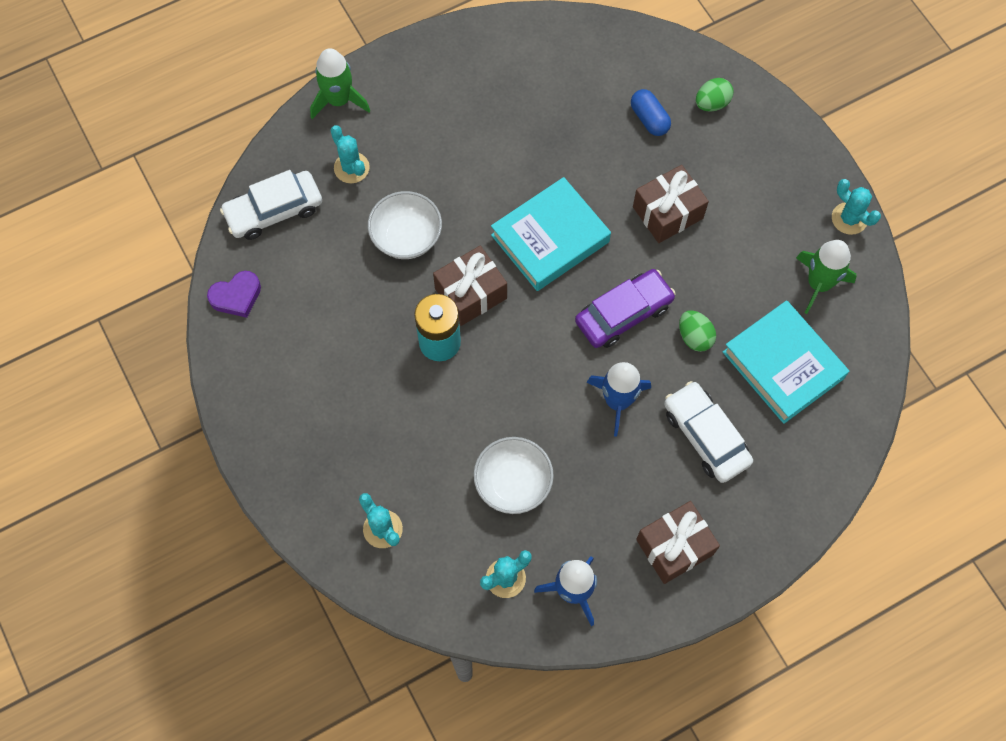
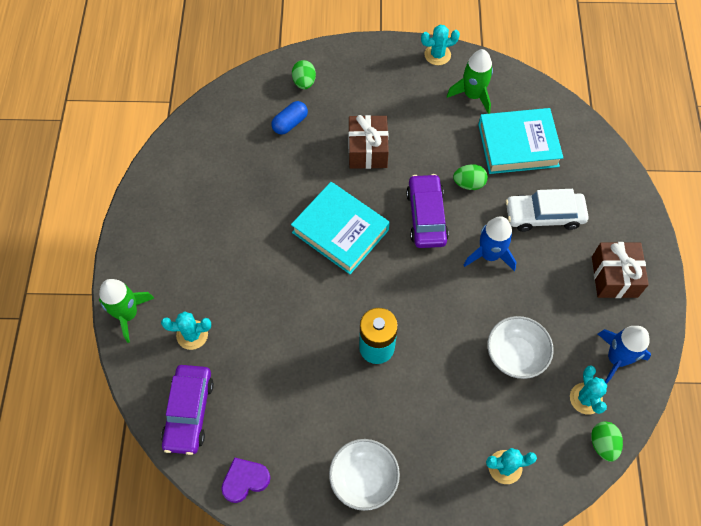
camera: 60 degrees left, 5 degrees down
purple heart [207,271,261,318] -> purple heart turned 120 degrees counterclockwise [221,457,271,503]
white car [220,170,322,240] -> purple car [161,365,214,455]
white bowl [368,191,442,259] -> white bowl moved to [329,439,400,511]
brown gift [433,246,507,326] -> none
turquoise book [491,177,611,291] -> turquoise book turned 45 degrees counterclockwise [291,182,390,274]
blue capsule [631,89,671,136] -> blue capsule turned 45 degrees counterclockwise [271,101,308,135]
none -> green egg [591,421,623,462]

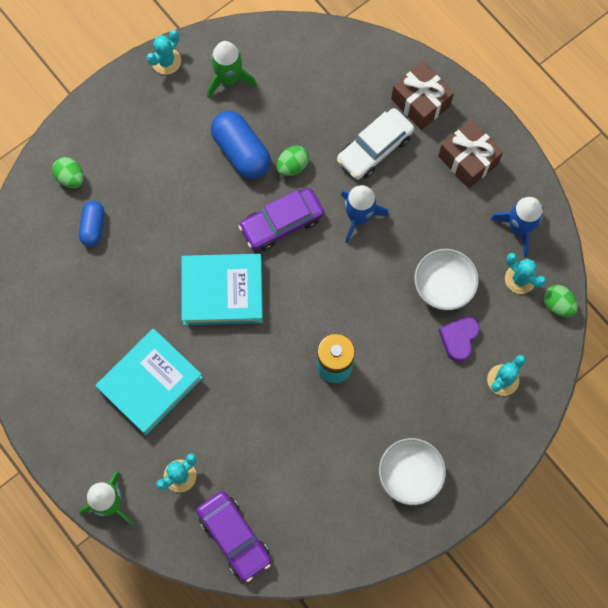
camera: 40 degrees left, 10 degrees up
purple heart [221,457,271,503] -> purple heart moved to [439,317,480,362]
brown gift [349,115,389,169] -> brown gift moved to [391,62,454,130]
purple car [406,174,449,248] -> purple car turned 75 degrees counterclockwise [238,188,324,251]
turquoise book [478,108,563,174] -> turquoise book moved to [96,329,203,435]
none -> blue capsule [211,111,271,179]

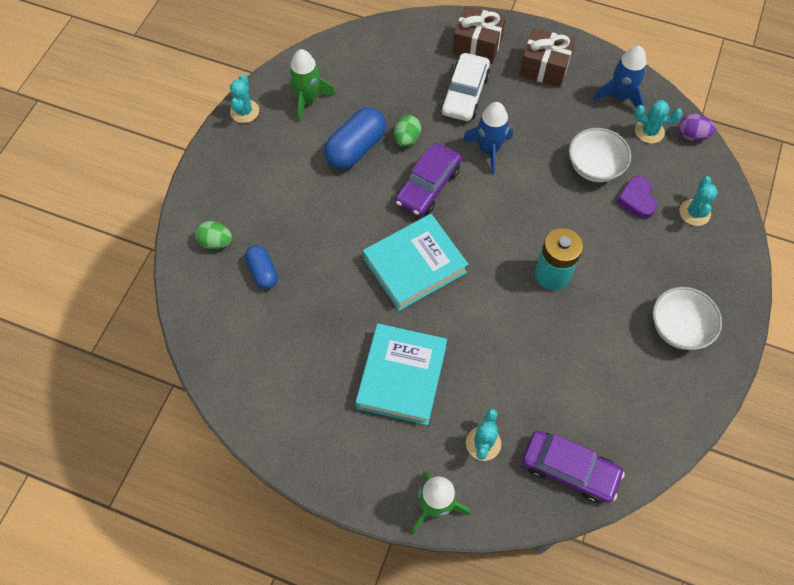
camera: 30 degrees left, 10 degrees down
blue capsule [211,111,271,179] -> blue capsule turned 75 degrees counterclockwise [324,107,386,170]
green egg [544,285,578,317] -> purple egg [679,114,716,141]

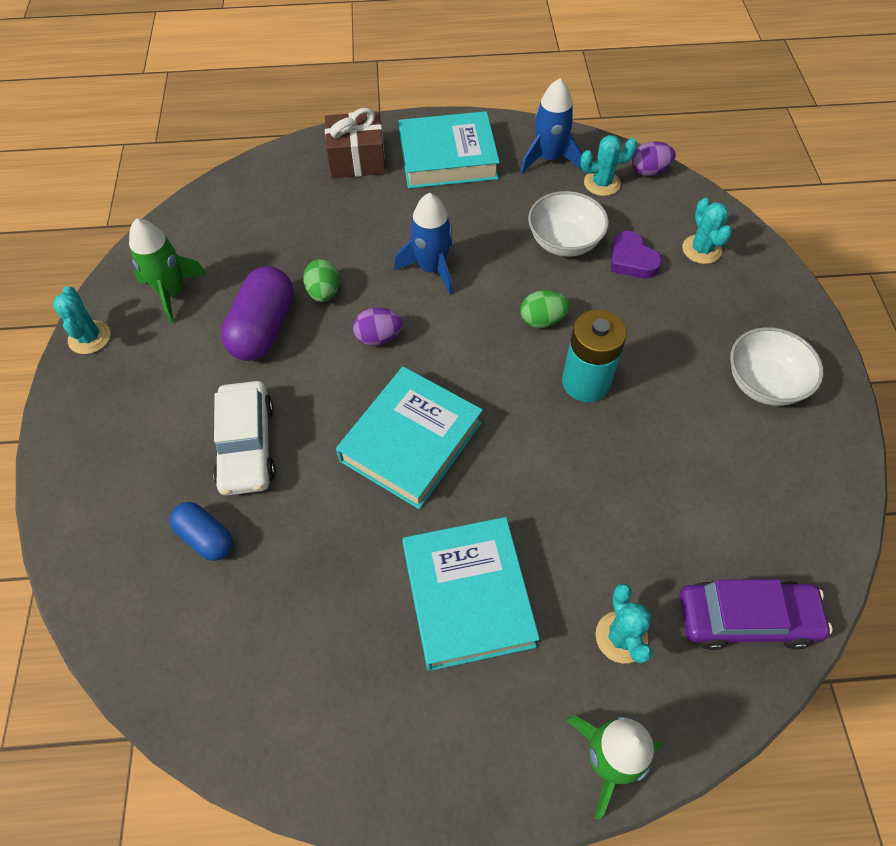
camera: 25 degrees left, 5 degrees down
green egg [195,221,232,249] -> green egg moved to [520,290,570,328]
blue capsule [324,107,386,170] -> purple capsule [221,266,294,361]
purple car [395,143,462,217] -> purple egg [353,308,403,346]
white car [441,53,490,121] -> white car moved to [213,381,275,496]
brown gift [519,28,575,87] -> turquoise book [399,111,500,189]

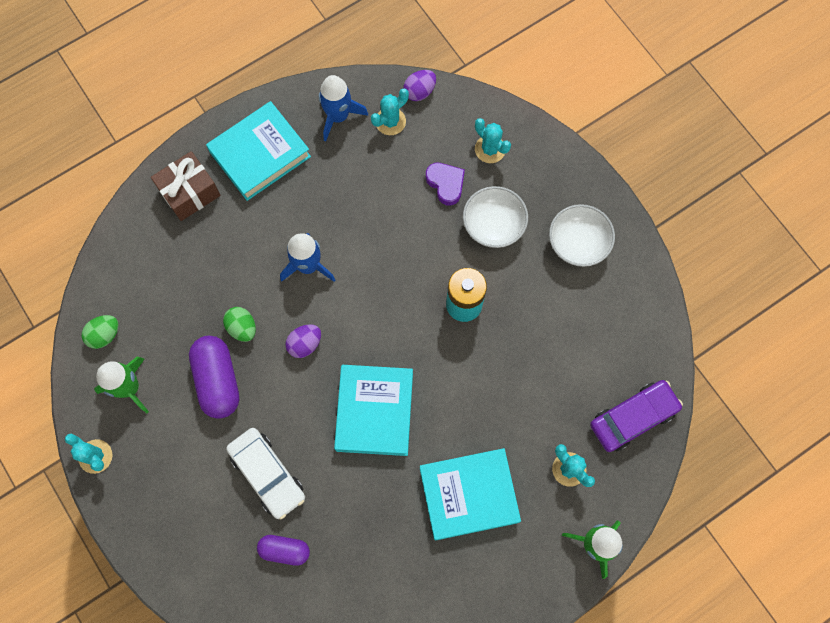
camera: 30 degrees left, 15 degrees up
blue capsule [169,502,233,561] -> purple capsule [257,535,310,566]
turquoise book [402,517,540,671] -> turquoise book turned 60 degrees counterclockwise [420,448,521,540]
green egg [520,290,570,328] -> green egg moved to [82,315,118,349]
white bowl [528,191,609,257] -> white bowl moved to [463,186,528,248]
purple heart [611,231,662,278] -> purple heart turned 150 degrees counterclockwise [426,163,465,205]

